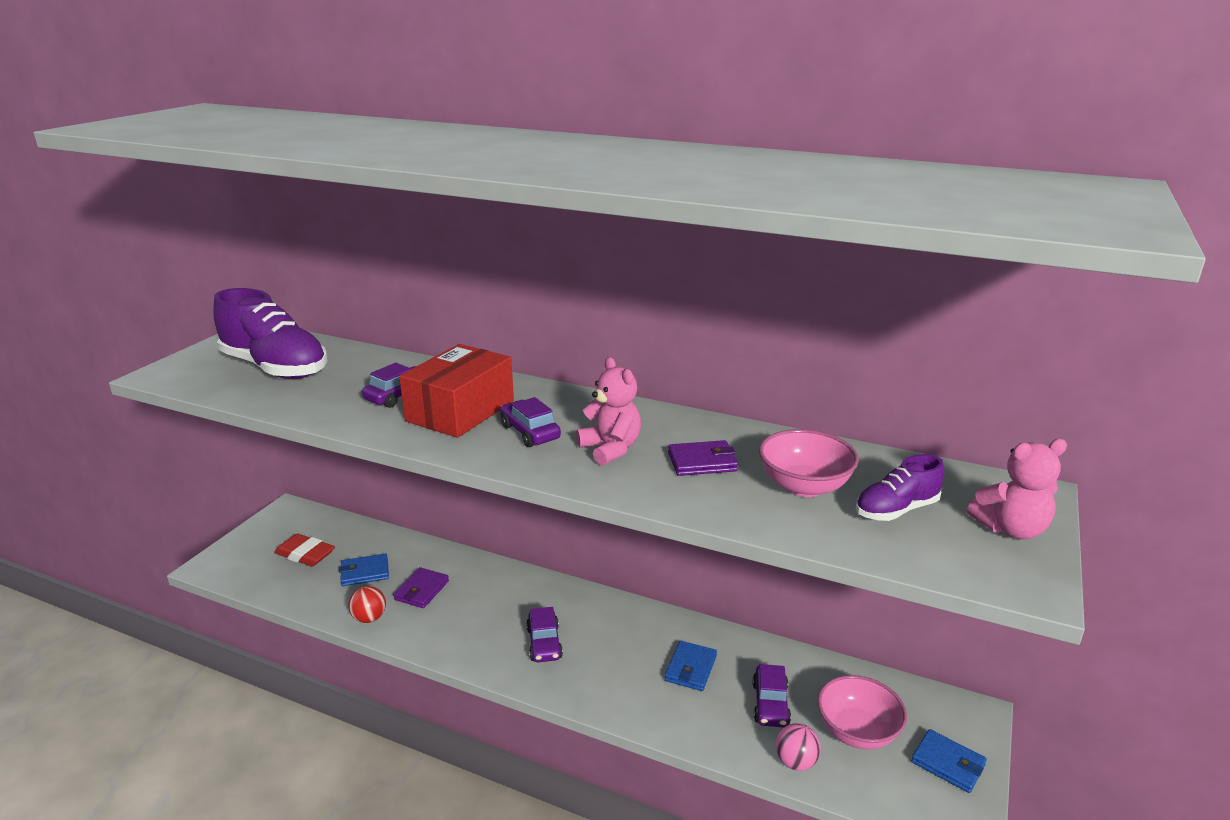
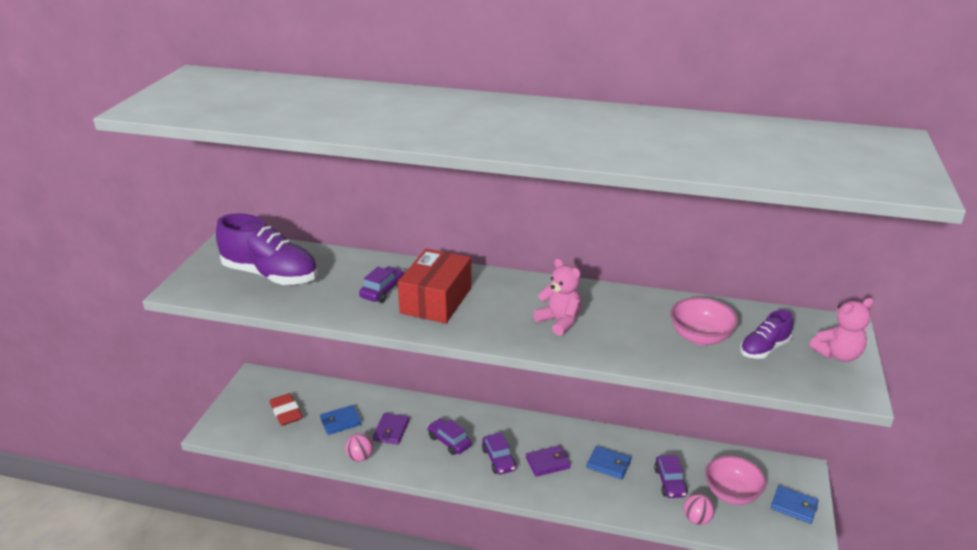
camera: 10 degrees left, 5 degrees up
red eraser [274,534,335,566] -> red eraser turned 45 degrees clockwise [269,393,303,426]
red ball [348,586,386,623] -> pink ball [345,433,373,462]
purple car [500,397,561,447] -> purple car moved to [427,418,472,455]
blue wallet [665,641,717,691] -> blue wallet turned 75 degrees counterclockwise [587,446,631,479]
purple wallet [668,440,738,476] -> purple wallet moved to [526,445,571,477]

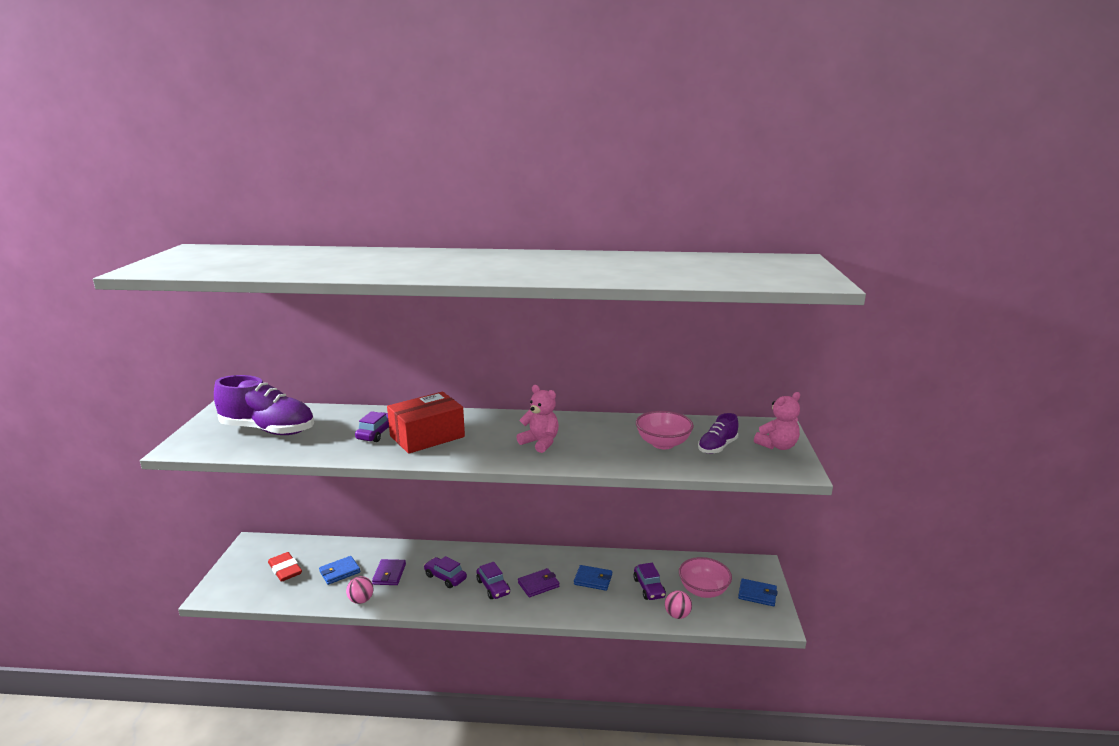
camera: 10 degrees left, 10 degrees down
red box [398,248,472,323] -> red box turned 45 degrees clockwise [387,392,465,454]

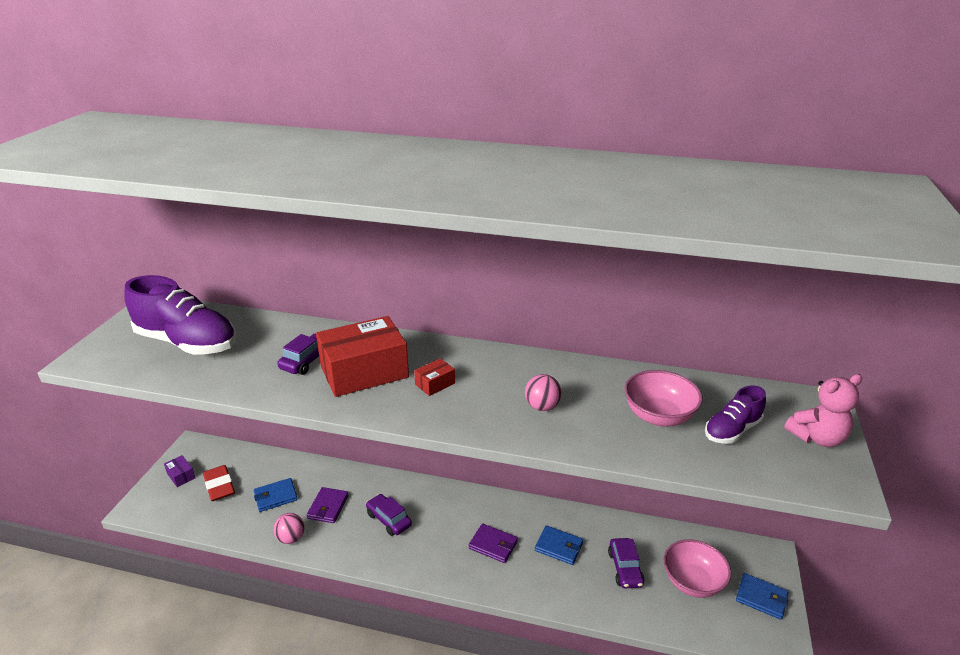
camera: 10 degrees right, 10 degrees up
purple car [477,562,510,599] -> none
pink teddy bear [516,385,559,453] -> none
purple wallet [518,568,559,597] -> purple wallet turned 45 degrees clockwise [469,523,518,563]
pink ball [665,590,692,619] -> pink ball moved to [525,374,562,411]
none -> purple box [164,455,195,487]
none -> red box [414,358,455,396]

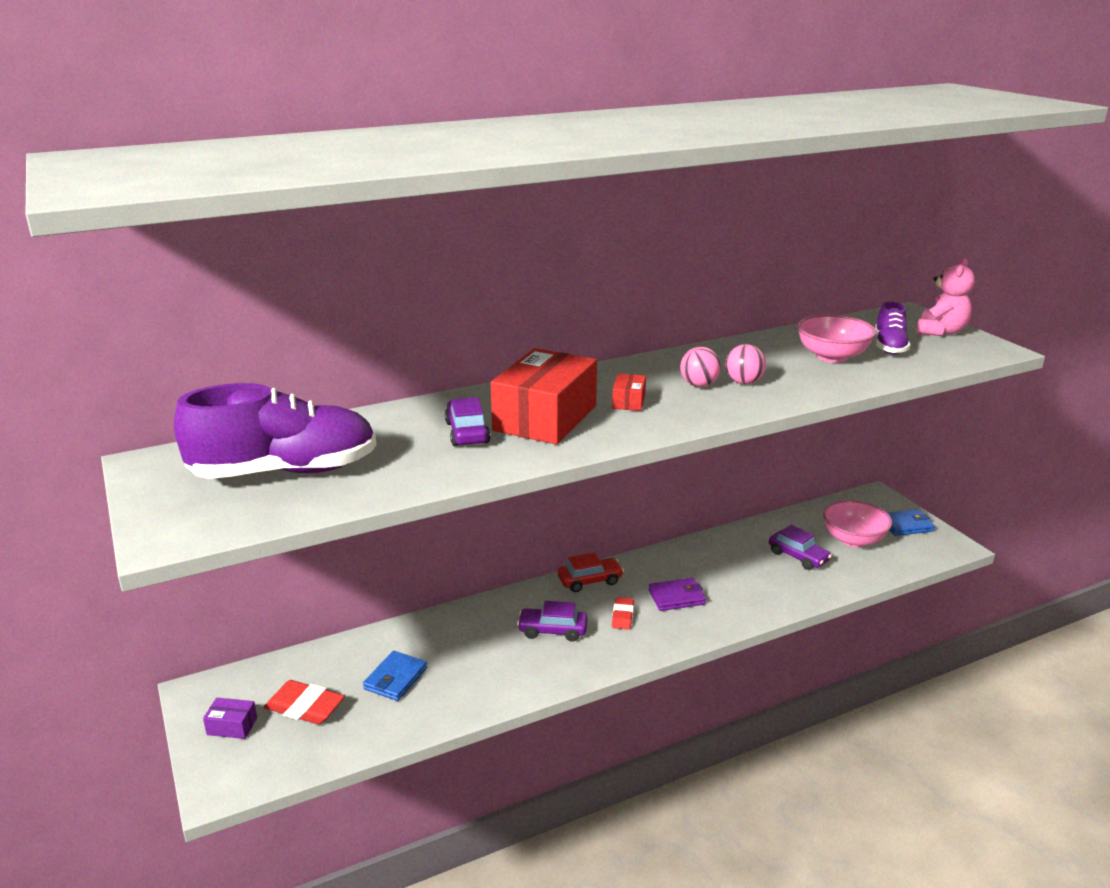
camera: 40 degrees left, 5 degrees down
pink ball [273,513,304,544] -> pink ball moved to [680,347,721,387]
purple wallet [307,487,349,523] -> none
blue wallet [535,525,583,565] -> none
none -> red car [558,552,624,592]
none -> red eraser [612,597,634,630]

